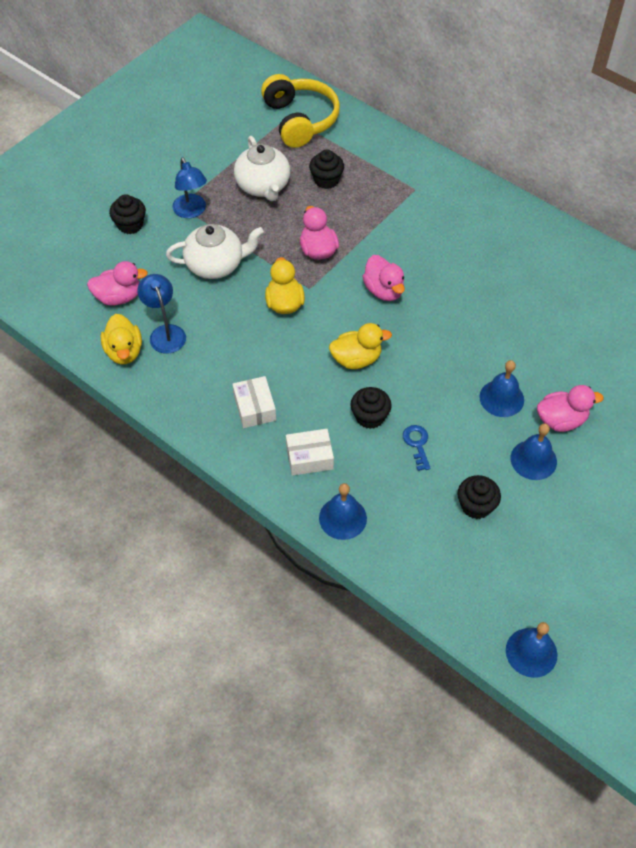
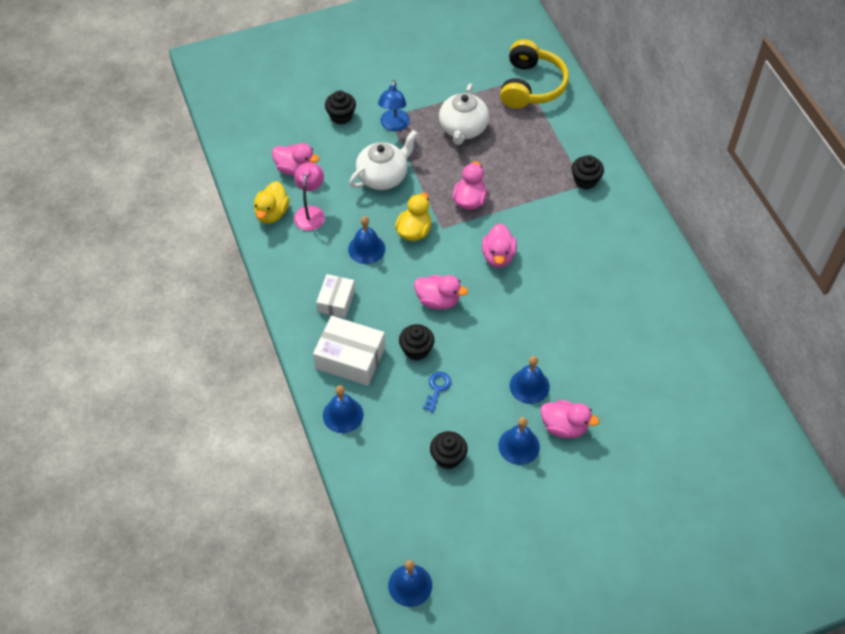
camera: 30 degrees right, 0 degrees up
blue lamp [137,274,186,354] -> pink lamp [294,162,325,231]
white teapot [166,224,264,279] -> white teapot turned 60 degrees counterclockwise [349,130,418,190]
white box [286,429,334,476] -> white box [313,316,385,386], size x1.58
black cupcake [309,150,344,189] -> black cupcake moved to [572,155,604,189]
yellow duck [329,323,392,369] -> pink duck [414,275,468,309]
none -> blue bell [348,216,385,264]

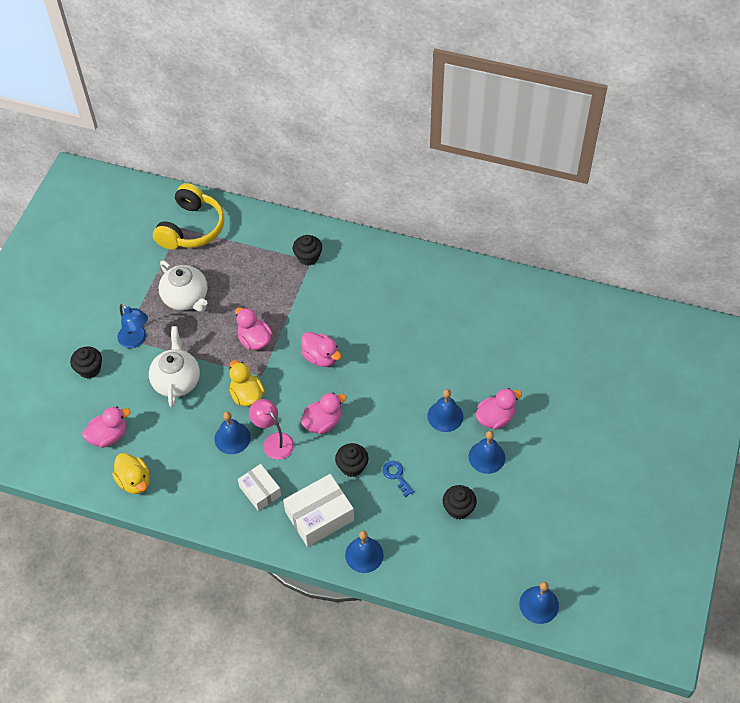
camera: 50 degrees left, 0 degrees up
pink lamp [294,162,325,231] -> pink lamp moved to [249,399,294,460]
yellow headphones [500,39,569,109] -> yellow headphones turned 60 degrees clockwise [153,183,224,250]

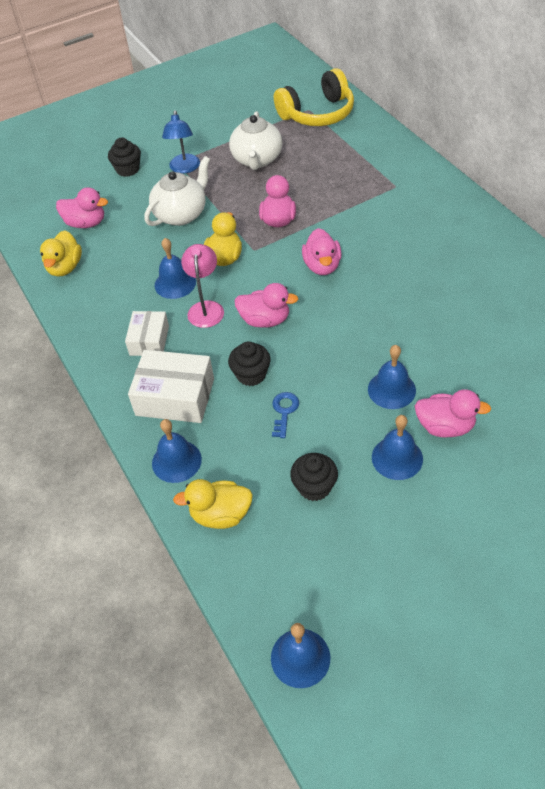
camera: 45 degrees right, 5 degrees down
black cupcake [293,235,322,266] -> none
none -> yellow duck [173,479,253,529]

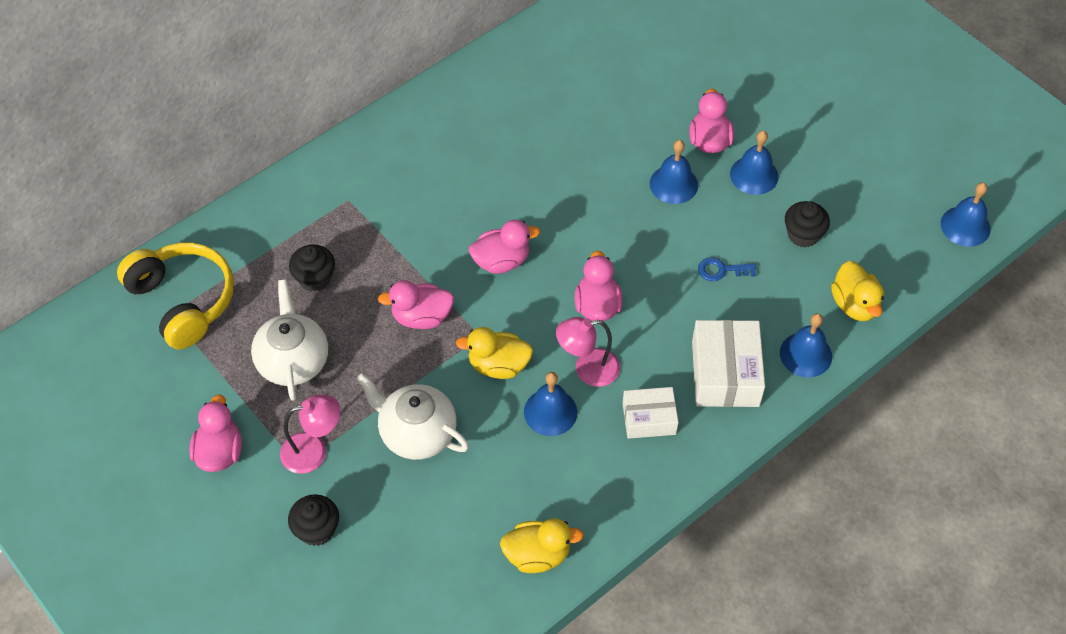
camera: 105 degrees left, 5 degrees up
pink duck [56,187,108,228] -> pink duck moved to [189,394,242,472]
blue lamp [162,110,200,174] -> pink lamp [280,395,341,474]
black cupcake [228,342,271,386] -> black cupcake moved to [289,245,335,292]
white teapot [229,111,283,170] -> white teapot turned 90 degrees counterclockwise [251,279,328,401]

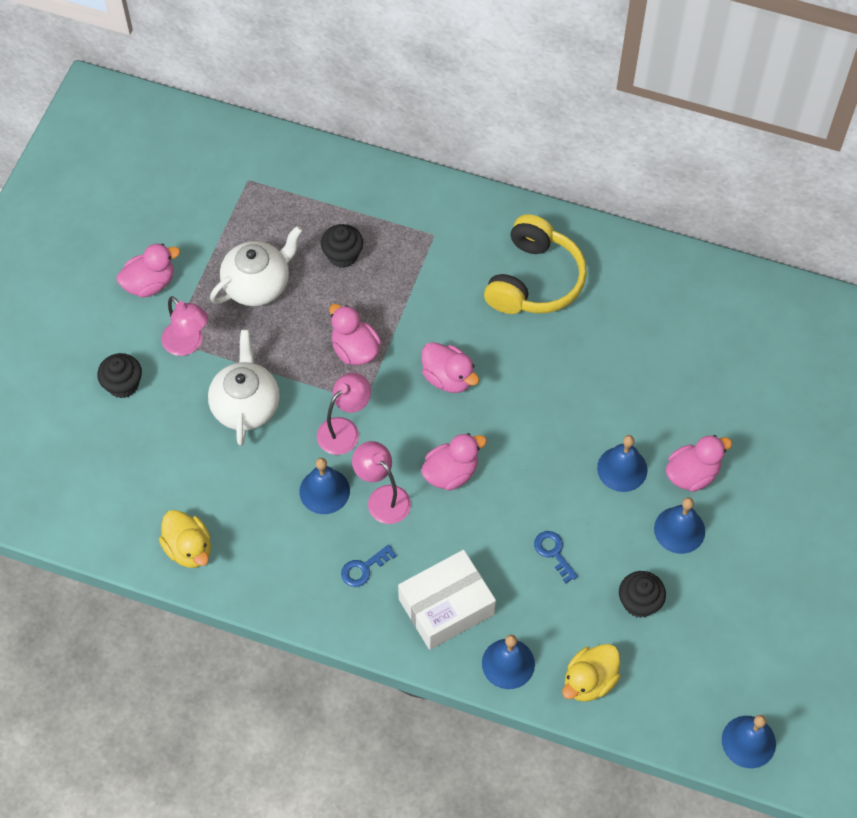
camera: 60 degrees right, 5 degrees up
yellow headphones [117,243,234,350] -> yellow headphones moved to [484,214,587,314]
yellow duck [456,327,533,379] -> pink lamp [317,373,371,455]
white box [622,387,679,439] -> blue key [341,544,397,587]

